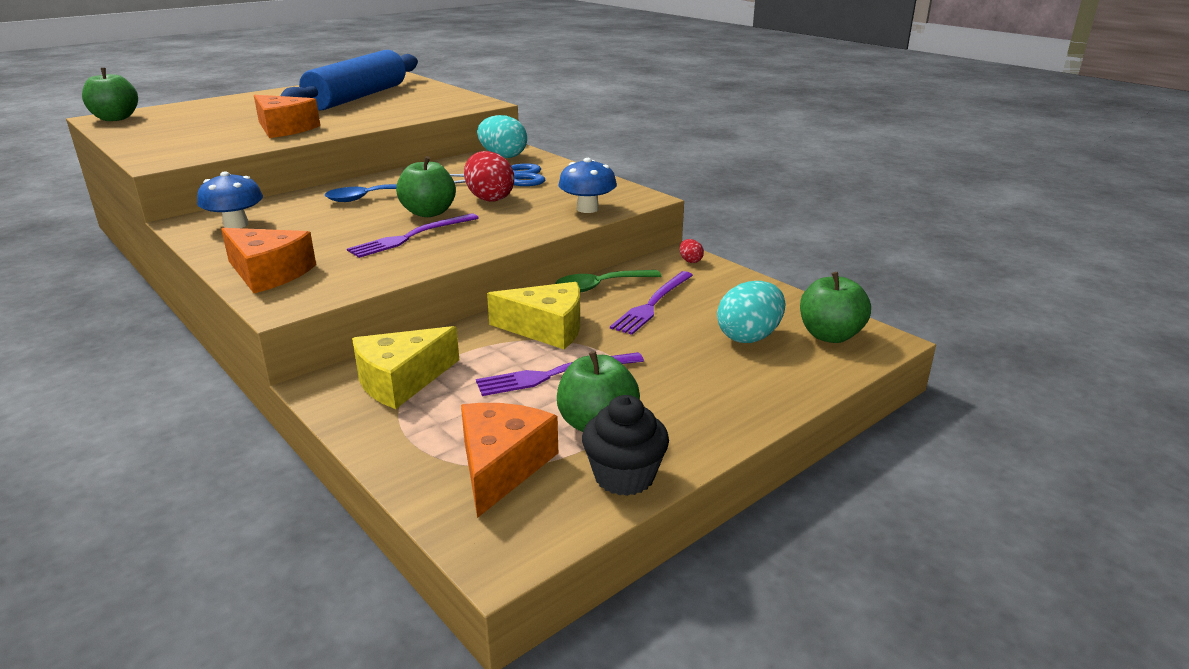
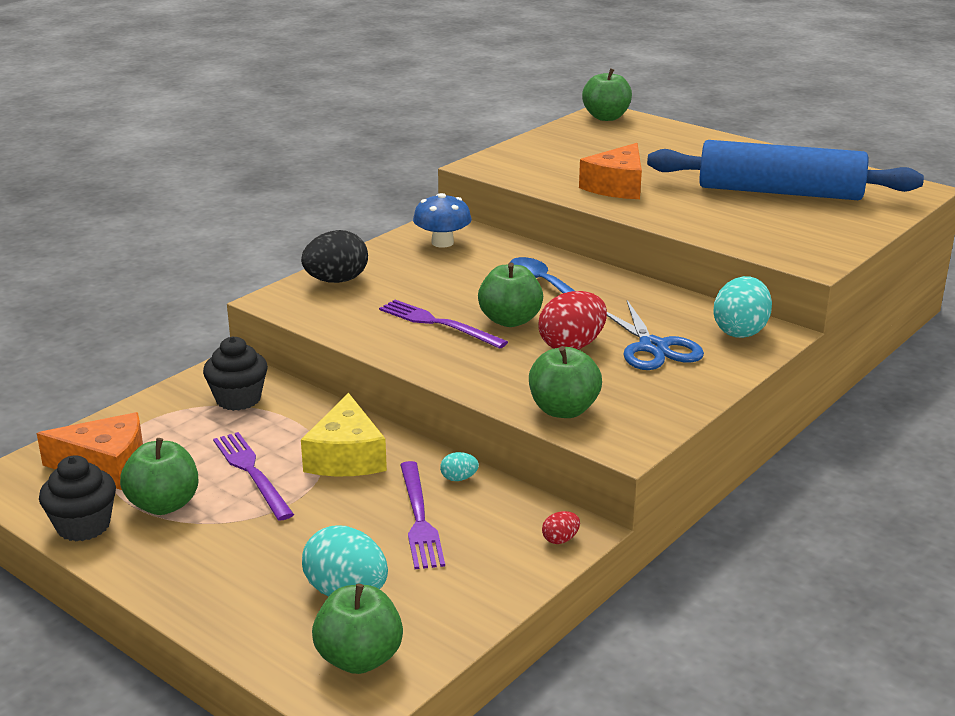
camera: 80 degrees right, 0 degrees up
orange cheese [221,228,316,293] -> black egg [301,230,368,283]
yellow cheese [352,326,459,409] -> black cupcake [203,336,268,411]
green spoon [555,270,661,293] -> turquoise egg [440,452,479,481]
blue mushroom [558,158,617,213] -> green apple [529,346,602,418]
purple fork [610,271,693,335] -> purple fork turned 120 degrees counterclockwise [400,461,445,569]

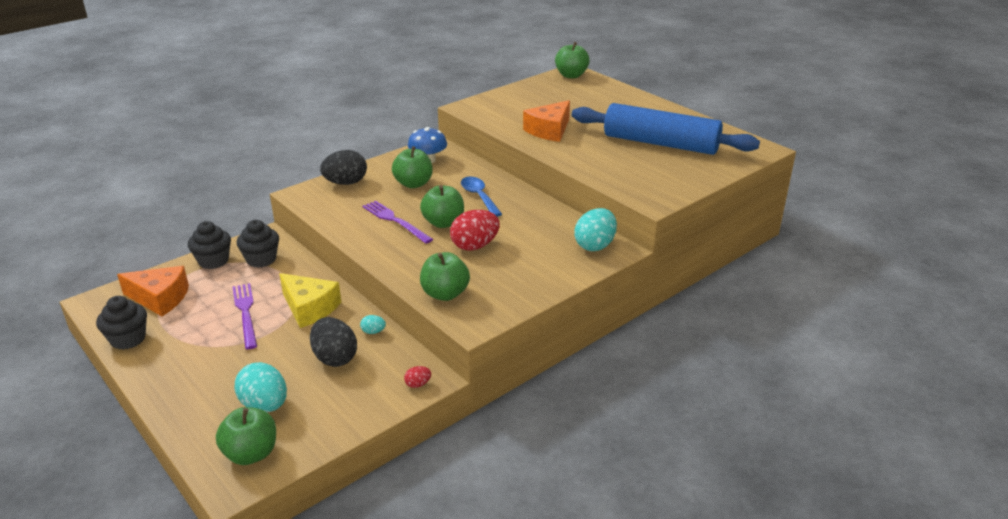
camera: 10 degrees right, 5 degrees up
green apple [120,438,199,515] -> green apple moved to [392,146,433,188]
yellow cheese [301,393,387,476] -> yellow cheese turned 60 degrees counterclockwise [279,273,341,328]
purple fork [400,461,445,569] -> black egg [310,317,357,367]
blue scissors [607,300,704,370] -> none
none -> black cupcake [188,221,231,269]

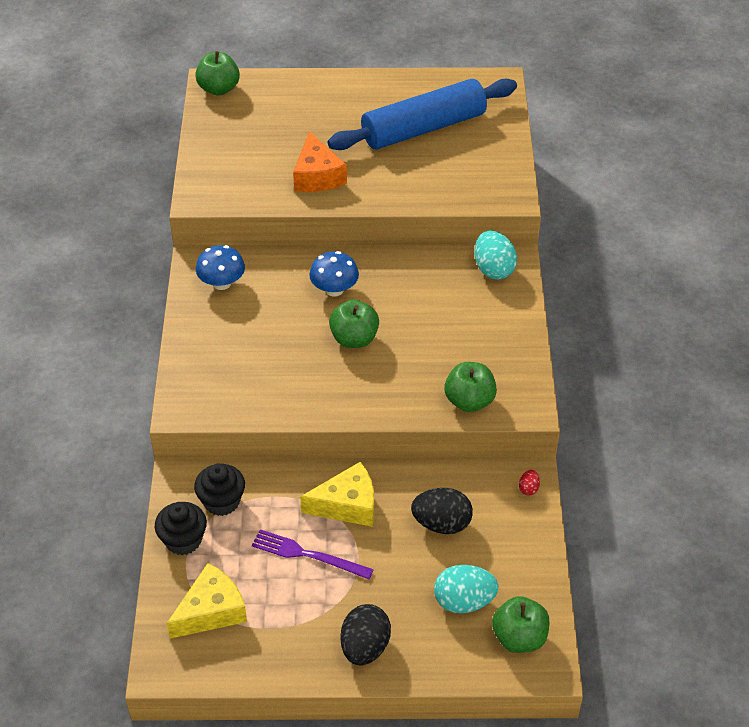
camera: 50 degrees left, 15 degrees up
black cupcake [96,296,147,350] -> none
orange cheese [117,266,189,316] -> yellow cheese [167,563,247,639]
black egg [320,150,367,185] -> black egg moved to [341,604,391,665]
turquoise egg [360,315,386,334] -> none
purple fork [363,201,433,244] -> none
green apple [392,146,433,188] -> none
red egg [450,210,500,251] -> none
blue spoon [461,176,502,217] -> blue mushroom [309,251,359,297]

